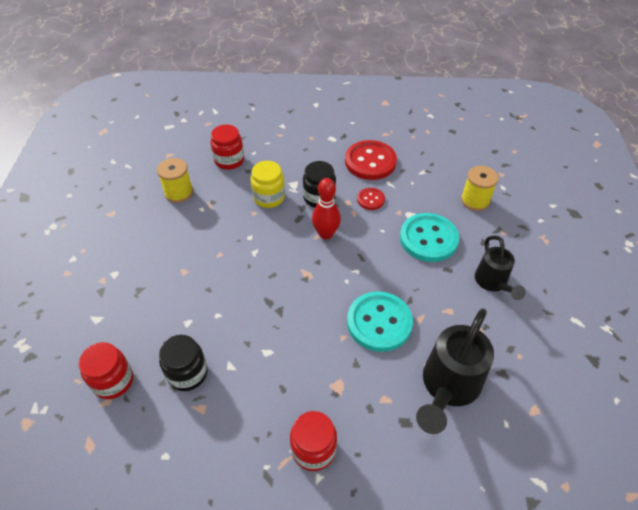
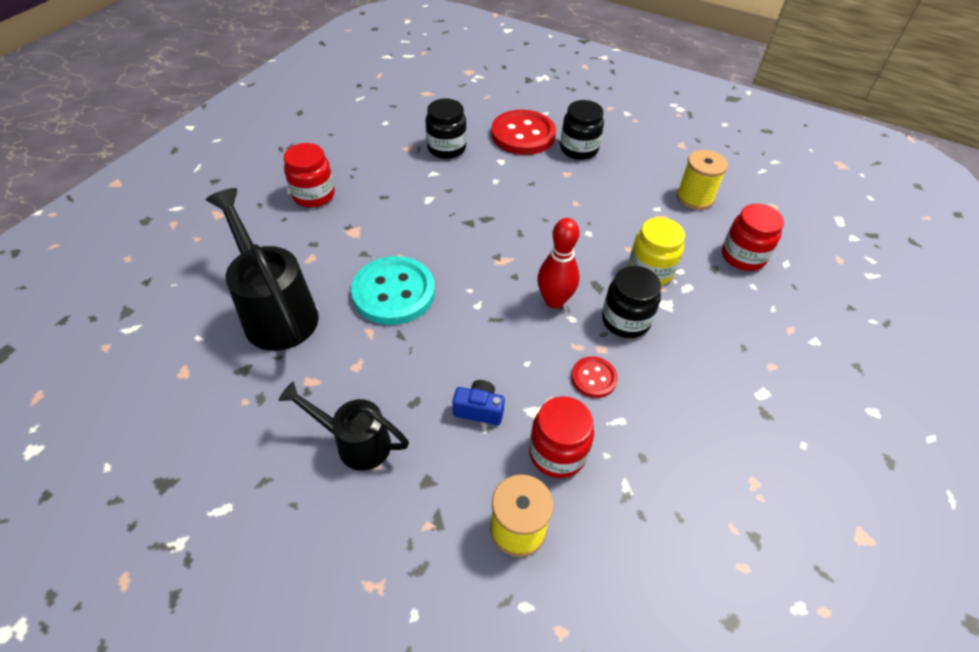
camera: 115 degrees right, 0 degrees up
red jar [79,342,133,399] -> red jar moved to [529,396,594,478]
red button [345,140,397,180] -> red button moved to [491,110,556,155]
turquoise button [400,213,459,262] -> blue camera [453,380,505,425]
none -> black jar [560,100,604,160]

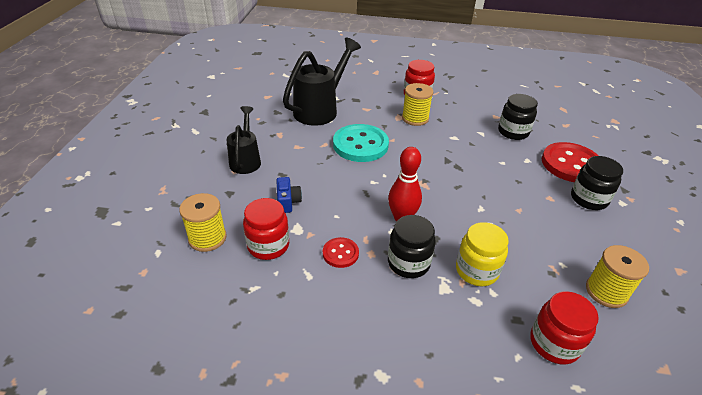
camera: 70 degrees right, 10 degrees down
none -> yellow spool [402,83,433,126]

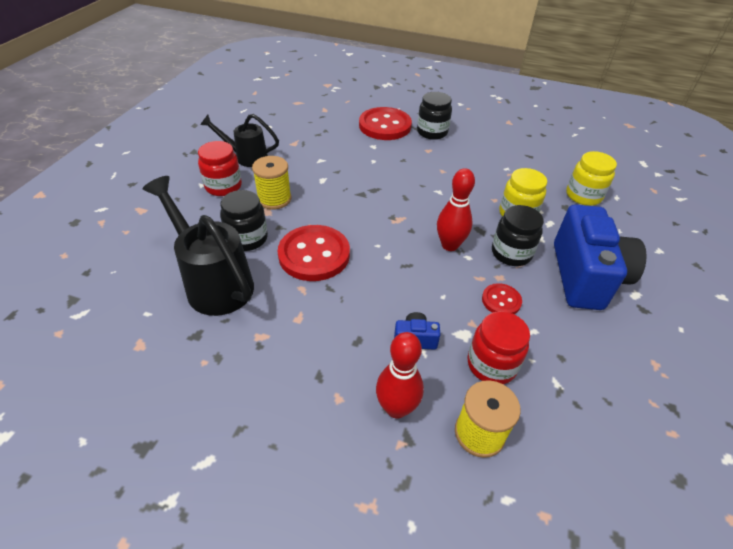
camera: 80 degrees left, 5 degrees up
black watering can [227,106,261,174] -> black watering can moved to [200,114,279,167]
turquoise button [333,124,389,162] -> red button [278,225,350,281]
black jar [498,94,538,140] -> black jar moved to [220,190,268,251]
red jar [530,291,599,365] -> yellow jar [566,151,617,206]
yellow spool [586,245,649,308] -> none
none -> red bowling pin [376,332,424,418]
none -> blue camera [554,204,647,310]

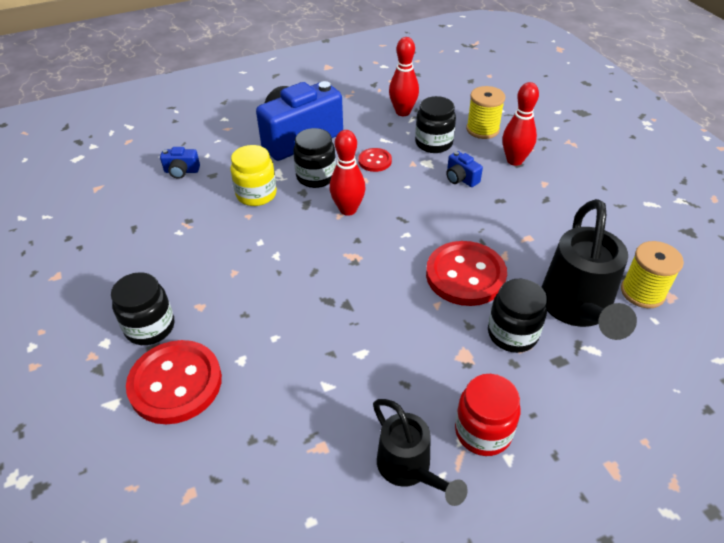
camera: 130 degrees left, 0 degrees up
yellow spool [252,156,291,209] -> yellow spool moved to [621,241,684,308]
red jar [467,311,530,384] -> black jar [415,96,456,153]
yellow jar [566,151,617,206] -> blue camera [160,147,200,179]
none -> red bowling pin [389,37,419,116]

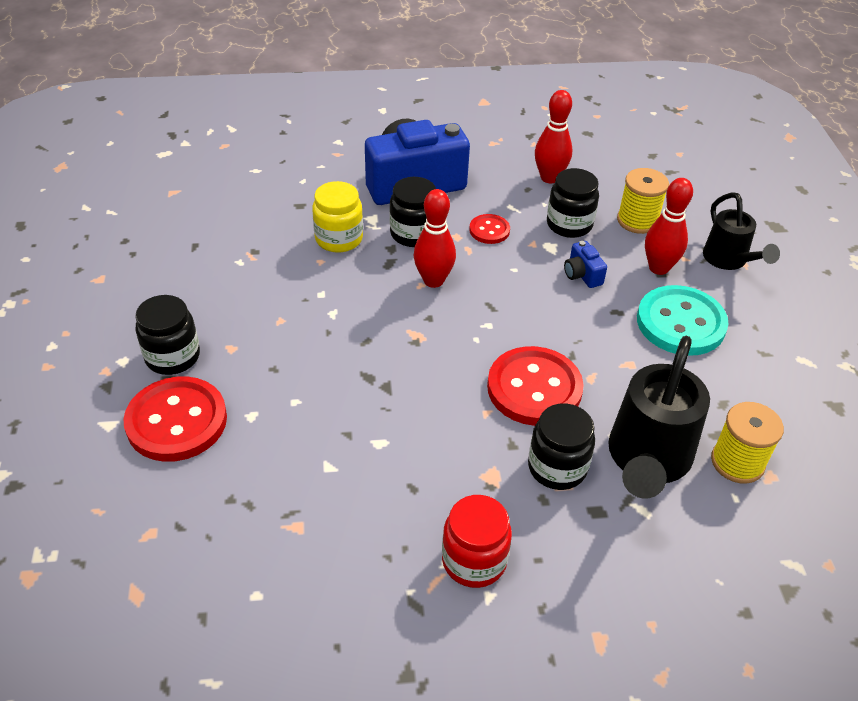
camera: 15 degrees right, 0 degrees up
blue camera [160,147,200,179] -> none
black watering can [373,399,468,506] -> black watering can moved to [703,192,780,270]
none -> turquoise button [637,285,728,356]

